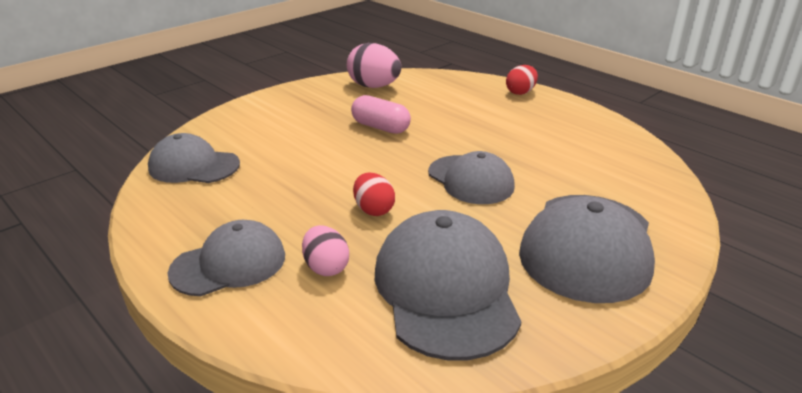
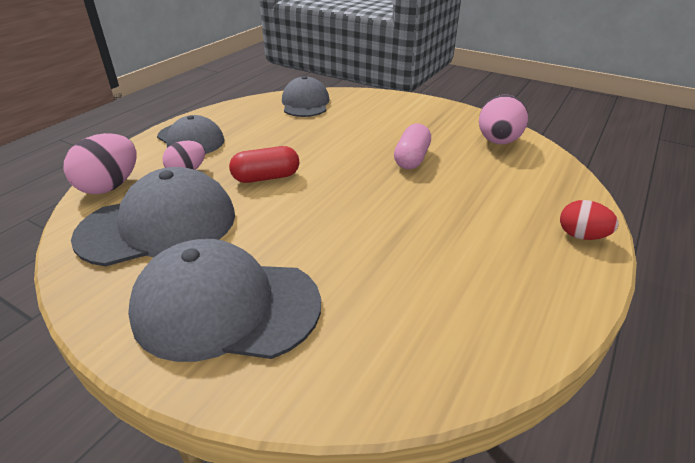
camera: 75 degrees right, 5 degrees up
red egg [353,173,395,216] -> red capsule [229,146,299,183]
grey cap [428,151,515,204] -> none
none -> pink egg [64,133,137,194]

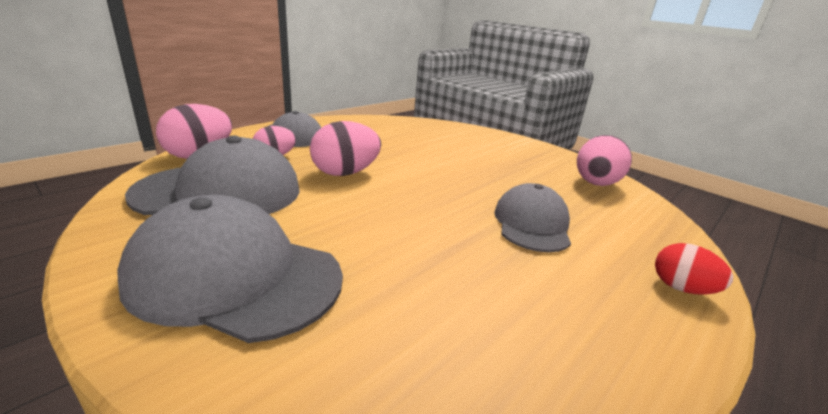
camera: 10 degrees right, 10 degrees down
red capsule [229,146,299,183] -> pink egg [310,121,381,176]
grey cap [282,76,330,117] -> grey cap moved to [494,183,571,252]
pink capsule [394,124,431,169] -> none

